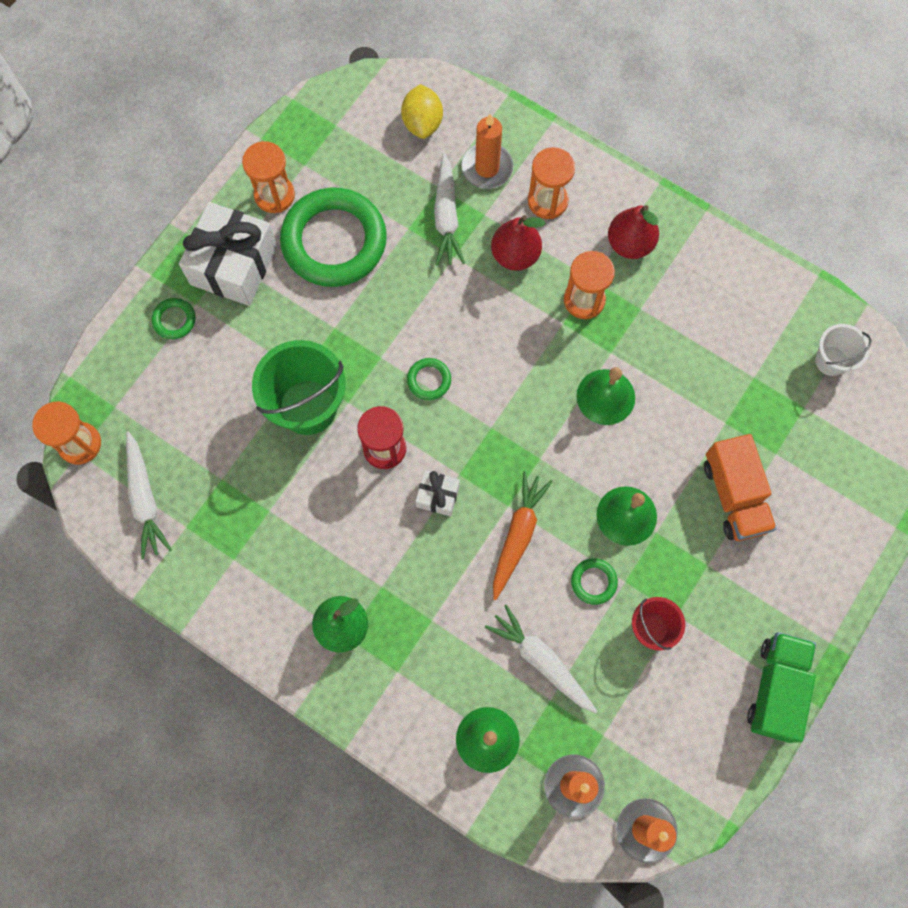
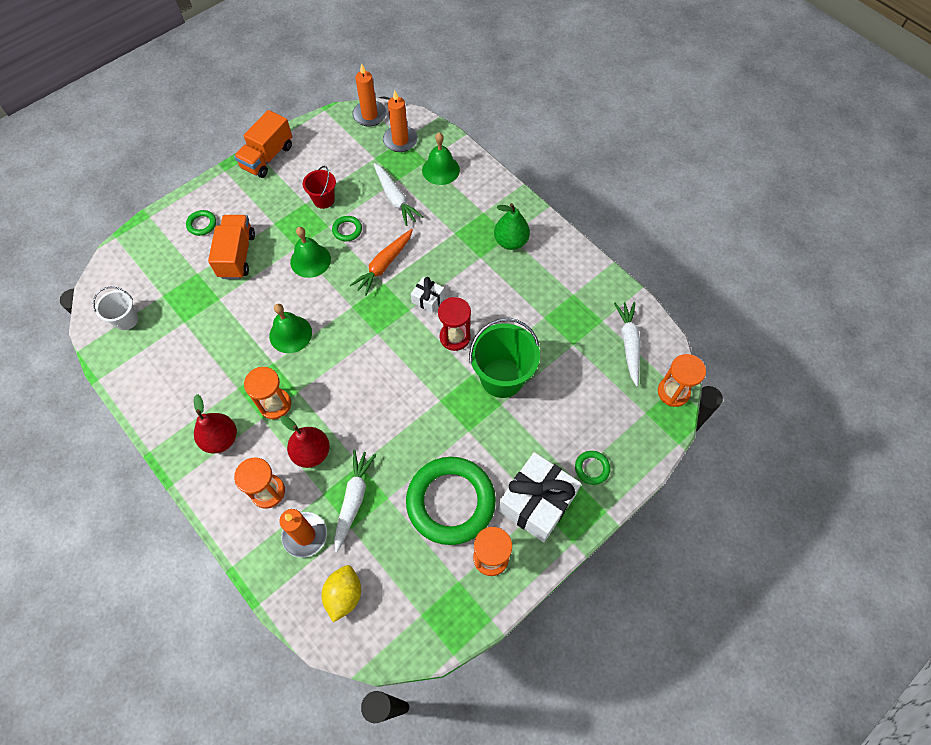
camera: 165 degrees left, 10 degrees down
green ring [407,358,451,400] -> green ring moved to [186,210,216,236]
green truck [747,632,816,743] -> orange truck [234,110,292,178]

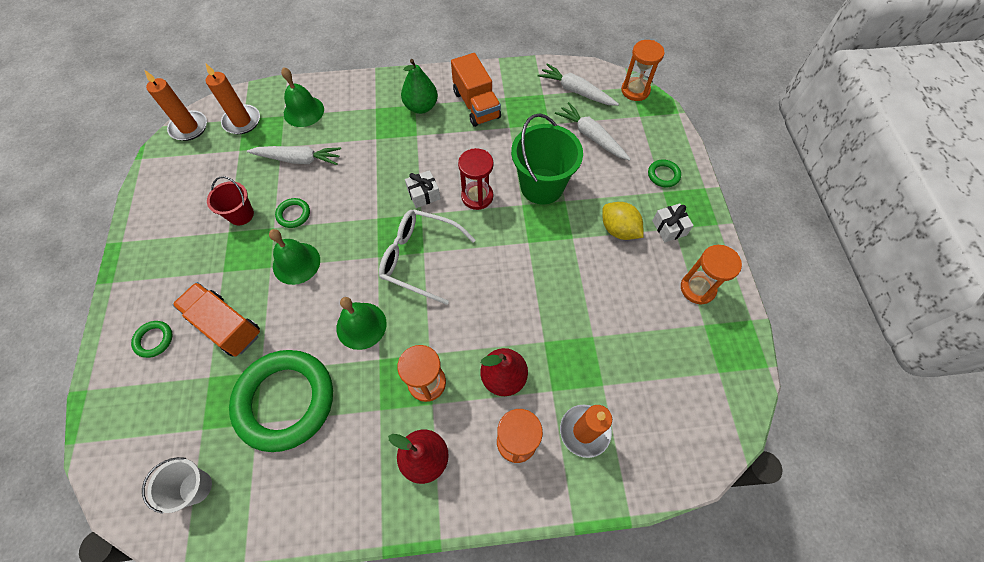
camera: 55 degrees left, 0 degrees up
orange truck [234,110,292,178] -> orange truck moved to [451,53,501,127]
yellow lemon [321,565,361,622] -> yellow lemon moved to [602,202,644,240]
white carrot [334,450,376,553] -> white carrot moved to [555,102,631,161]
orange carrot [350,229,413,296] -> none
green ring [406,457,496,545] -> green ring moved to [229,350,333,452]
white gift [498,452,581,542] -> white gift [652,203,694,242], size x0.48
none -> white glasses [379,209,475,305]

